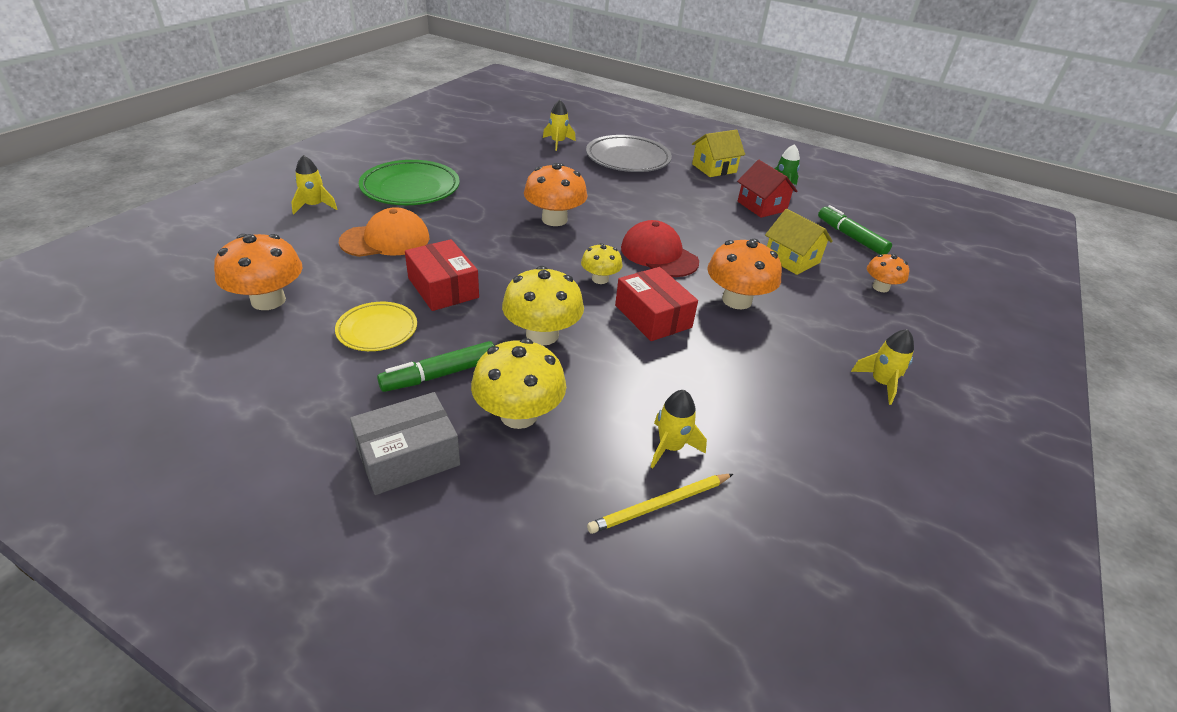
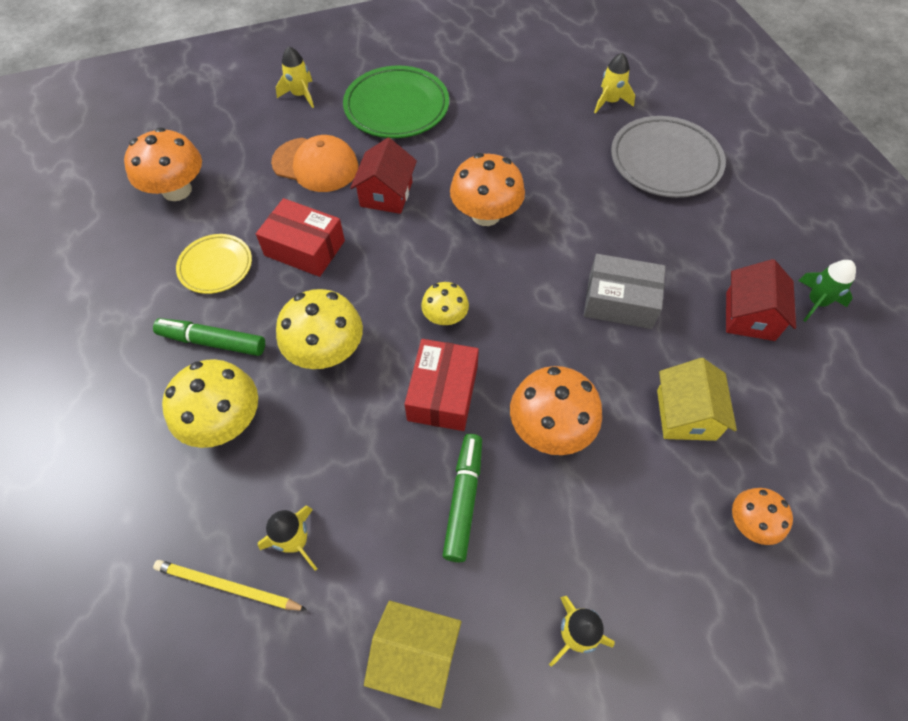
camera: 45 degrees right, 20 degrees up
grey box [350,392,460,495] -> grey box moved to [584,254,666,329]
red box [405,239,479,311] -> red box turned 75 degrees counterclockwise [256,198,345,277]
red cap [621,220,699,277] -> none
yellow house [692,130,745,177] -> yellow house moved to [364,601,461,709]
green marker [818,205,892,255] -> green marker moved to [443,434,482,562]
none -> red house [350,138,417,214]

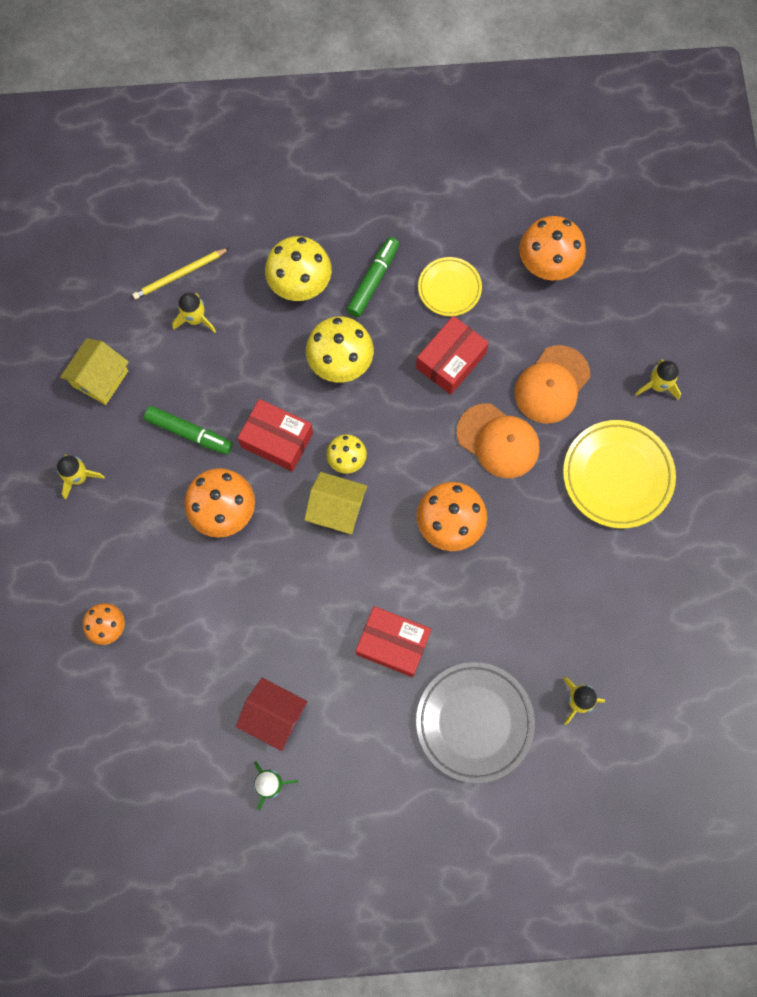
camera: 105 degrees right, 15 degrees up
yellow pencil [153,560,307,611] -> yellow pencil turned 150 degrees counterclockwise [132,248,229,300]
green plate [343,66,449,138] -> yellow plate [563,420,676,529]
red house [350,138,417,214] -> orange cap [457,403,540,478]
grey box [584,254,666,329] -> none
yellow house [657,358,737,441] -> yellow house moved to [304,472,368,534]
none -> red box [356,606,431,677]

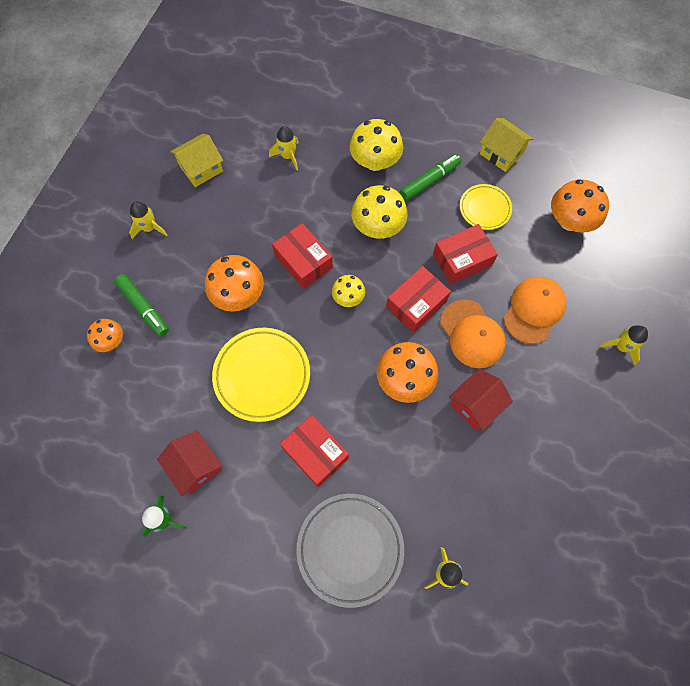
camera: 25 degrees right, 5 degrees down
yellow pencil [132,248,229,300] -> none
green marker [144,406,233,455] -> green marker moved to [114,274,169,337]
yellow house [304,472,368,534] -> yellow house moved to [480,118,534,172]
orange cap [514,345,590,424] -> orange cap turned 150 degrees clockwise [503,276,566,344]
yellow plate [563,420,676,529] -> yellow plate moved to [212,328,310,422]
none -> red box [386,266,451,333]
none -> red house [449,369,513,431]

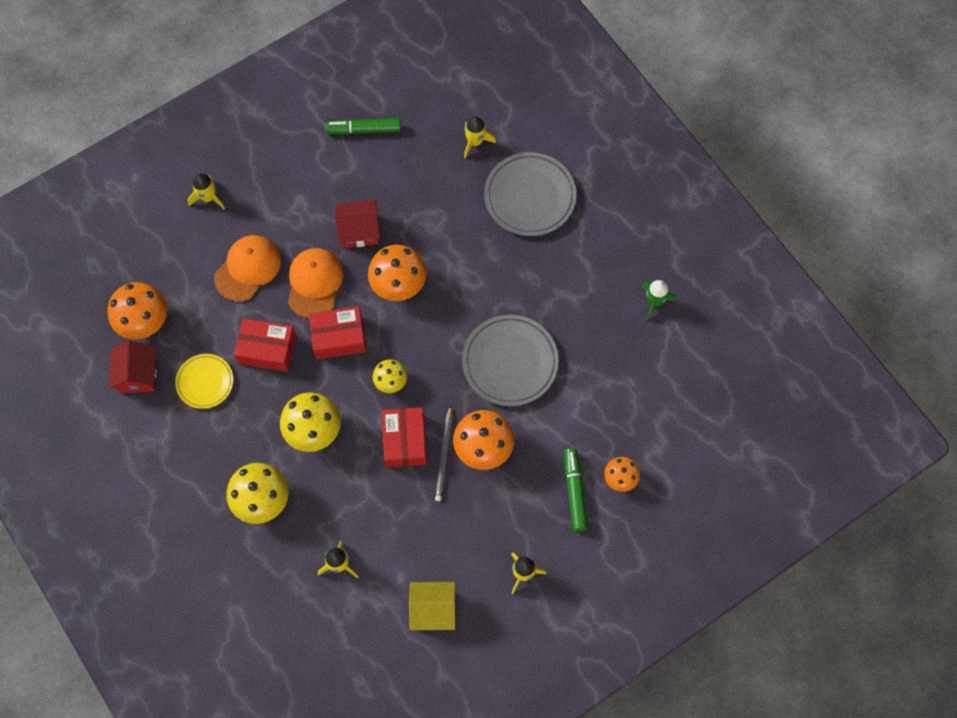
camera: 145 degrees left, 0 degrees up
red house [157,430,222,496] -> red house moved to [109,341,157,393]
yellow plate [212,328,310,422] -> grey plate [462,315,559,406]
red box [280,415,349,487] -> none
green marker [400,154,461,201] -> green marker moved to [325,118,401,135]
yellow house [480,118,534,172] -> none
orange cap [503,276,566,344] -> orange cap turned 150 degrees clockwise [214,235,281,302]
none -> grey pencil [435,405,452,501]

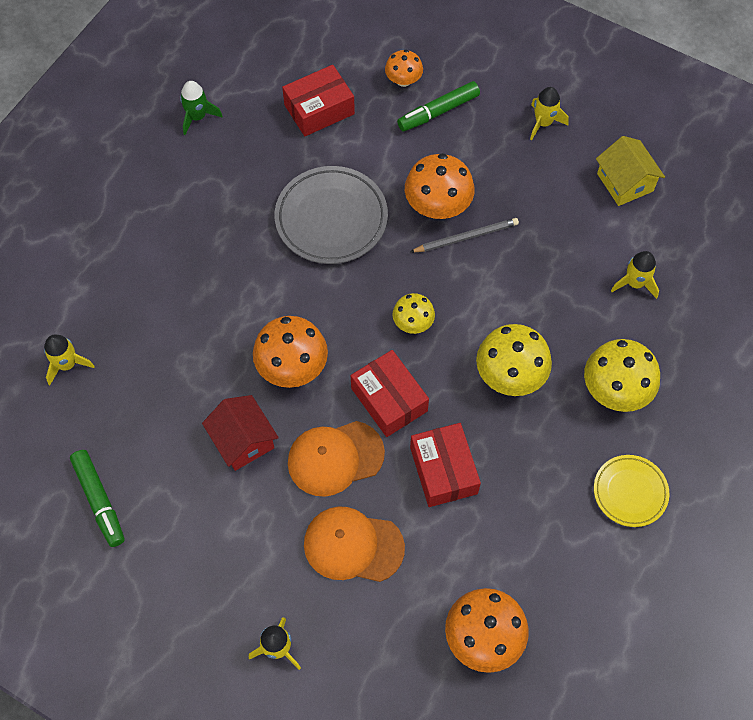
camera: 115 degrees left, 5 degrees down
red house [109,341,157,393] -> none
yellow plate [175,354,233,409] -> yellow plate moved to [594,455,669,527]
red box [382,407,427,467] -> red box moved to [282,65,355,136]
grey plate [484,152,577,236] -> none

